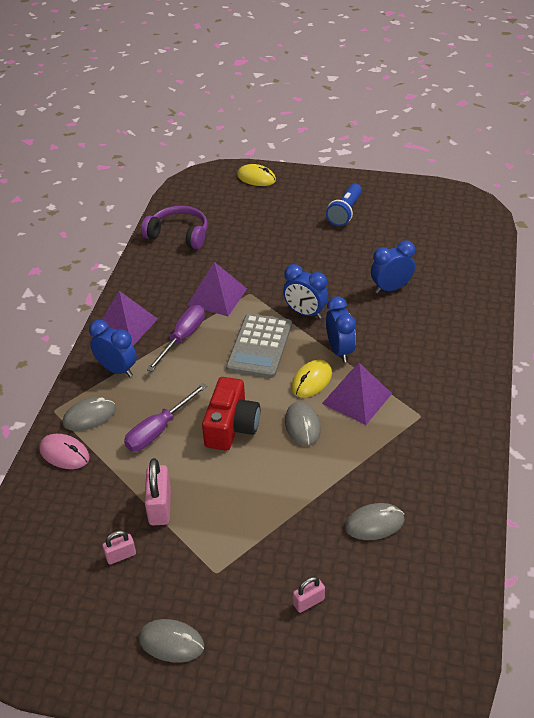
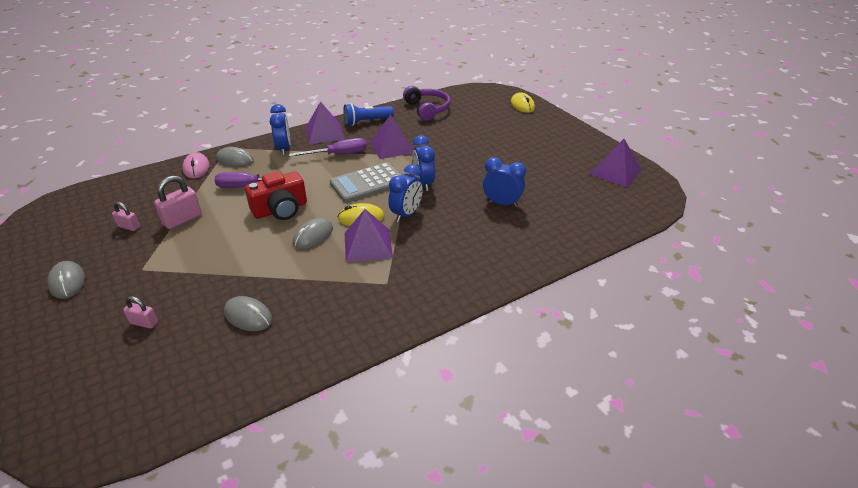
camera: 45 degrees right, 5 degrees down
blue flashlight [326,183,362,226] -> blue flashlight moved to [343,103,394,126]
none -> purple pyramid [590,139,642,187]

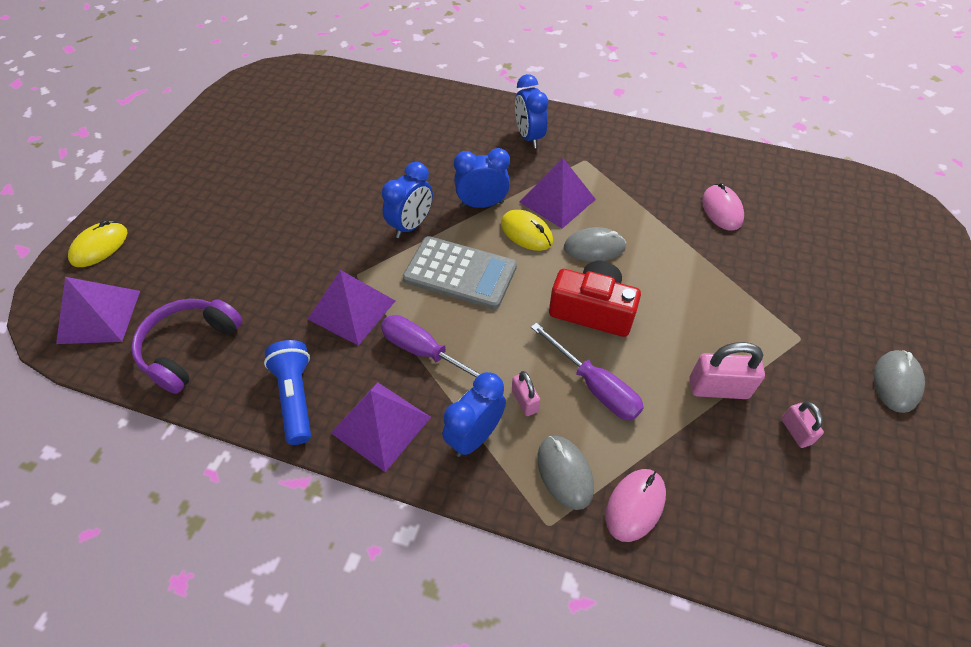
camera: 130 degrees left, 15 degrees up
pink padlock [123,296,158,329] -> pink padlock moved to [512,371,540,416]
grey mouse [224,296,273,331] -> pink mouse [702,183,744,231]
blue flashlight [343,103,394,126] -> blue flashlight turned 135 degrees counterclockwise [264,340,311,445]
blue clock [483,157,526,208] -> blue clock moved to [515,74,548,148]
purple pyramid [590,139,642,187] -> purple pyramid moved to [56,277,140,344]

